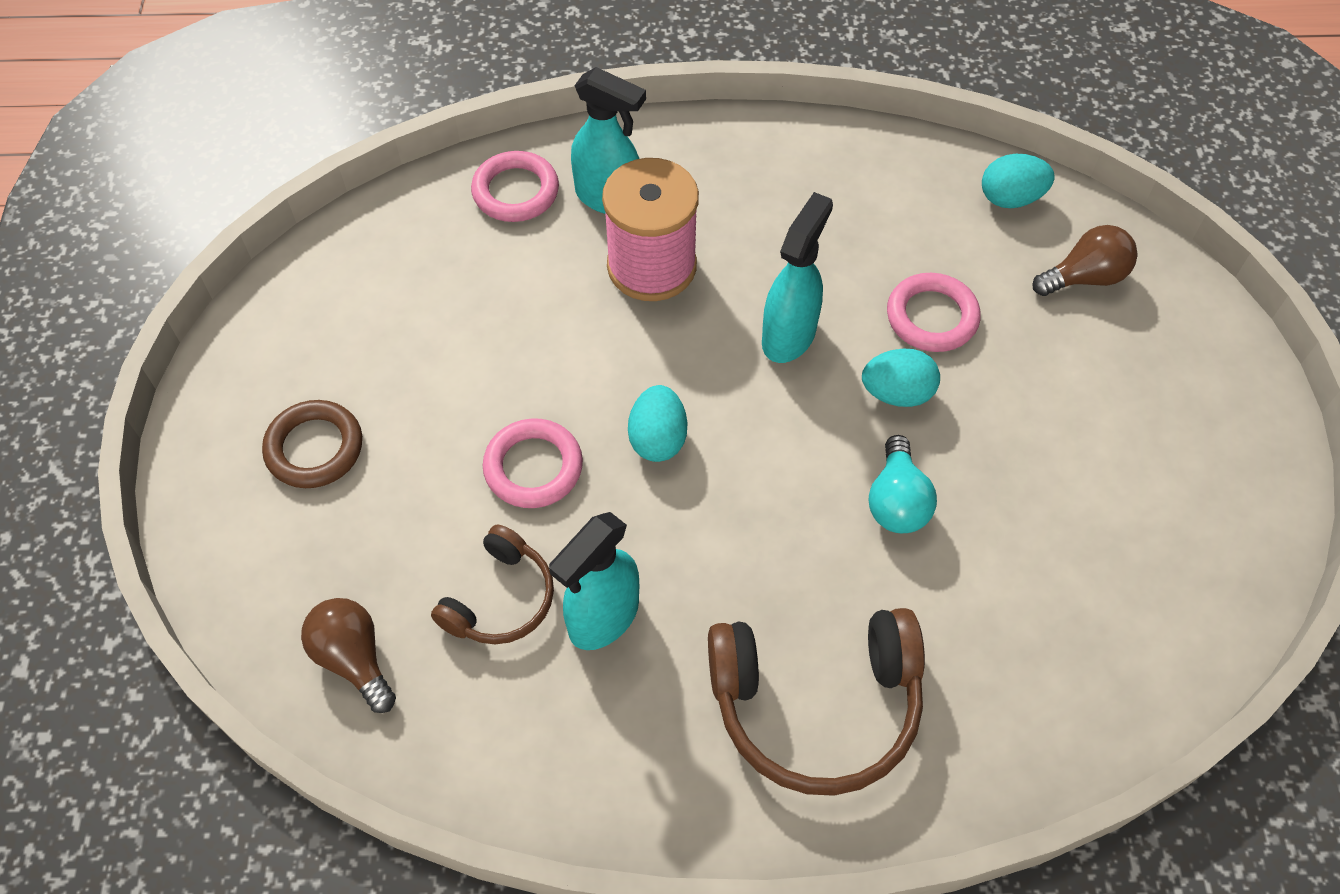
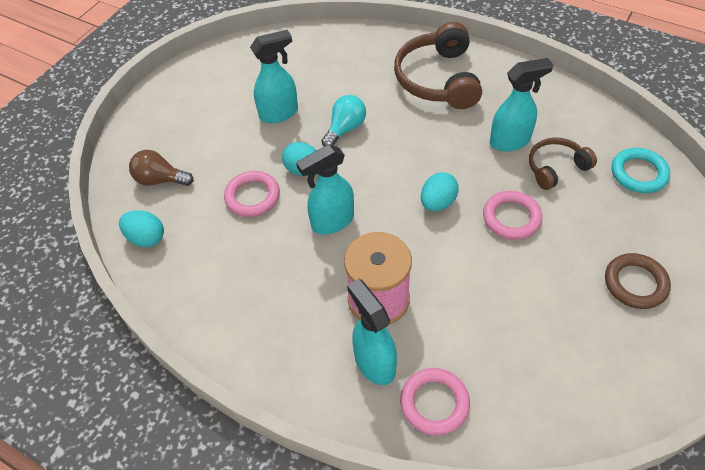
camera: 145 degrees left, 5 degrees down
brown light bulb [301,598,396,713] -> turquoise ring [611,148,670,193]
brown headphones [708,608,925,796] -> brown headphones turned 120 degrees counterclockwise [394,22,482,109]
none -> turquoise spray bottle [250,30,298,123]

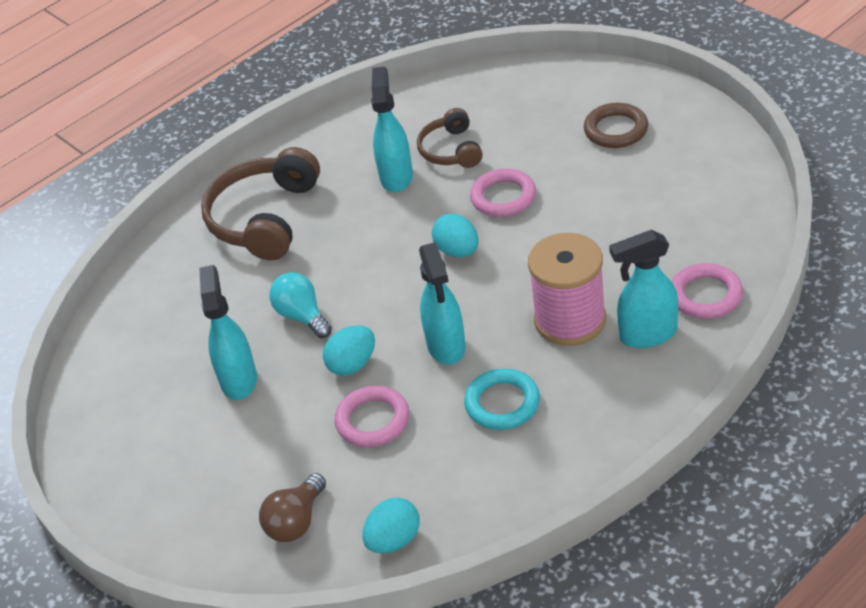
camera: 70 degrees left, 10 degrees down
brown headphones [394,22,482,109] -> brown headphones turned 90 degrees clockwise [201,147,320,260]
turquoise ring [611,148,670,193] -> turquoise ring moved to [464,368,540,430]

